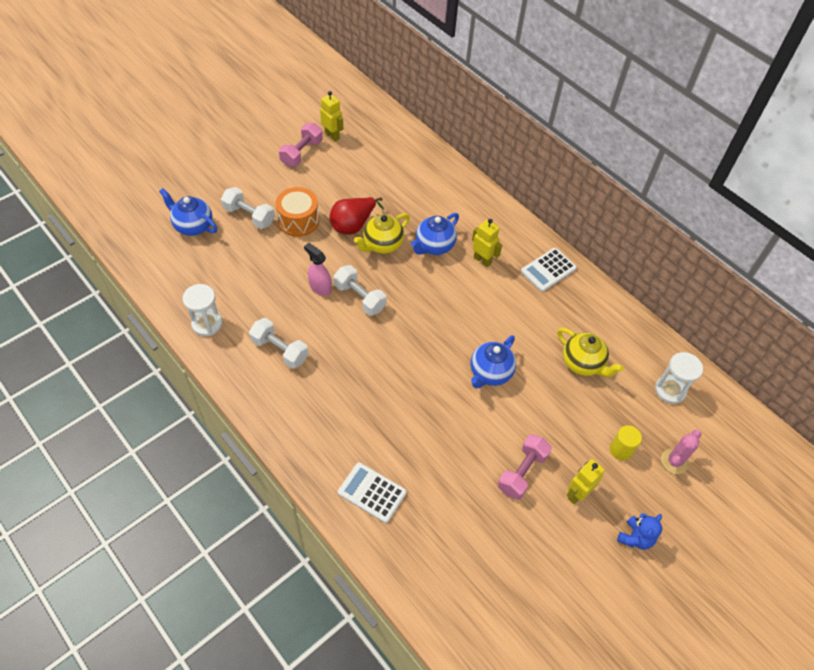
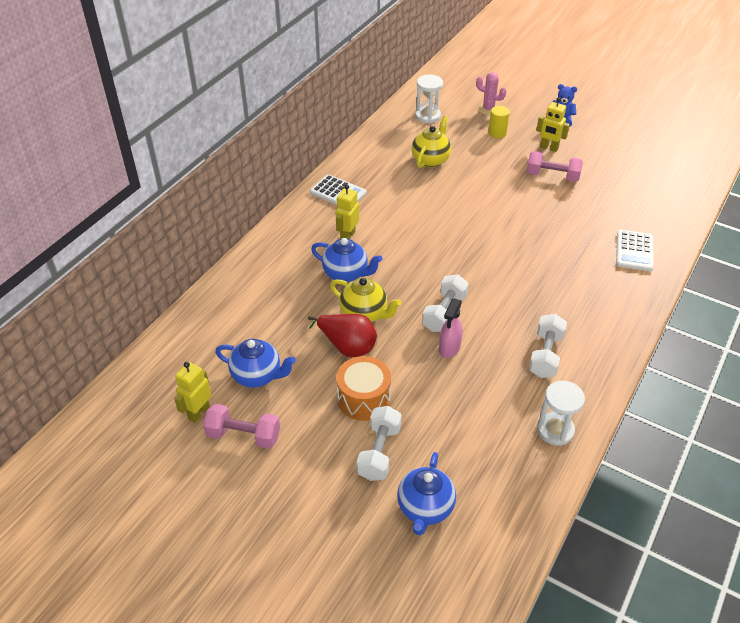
camera: 105 degrees left, 10 degrees down
blue teapot [471,335,516,388] -> blue teapot moved to [215,339,296,388]

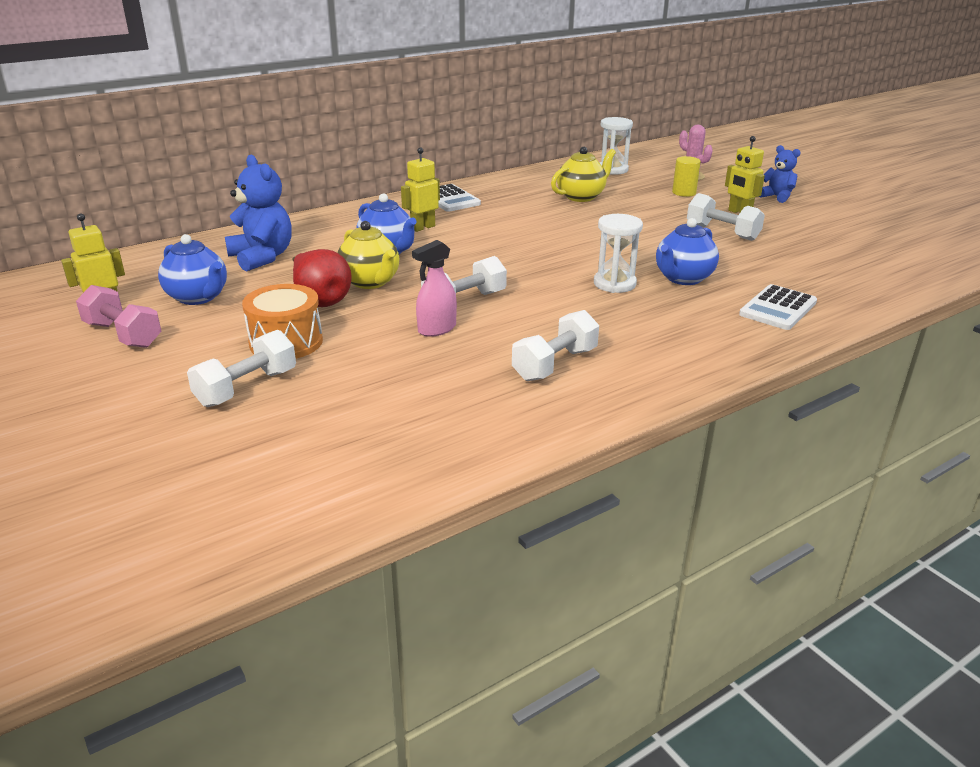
camera: 25 degrees right, 15 degrees down
blue teapot [397,452,456,535] -> blue teapot moved to [656,218,719,285]
pink dumbbell [526,151,583,182] -> white dumbbell [687,193,765,241]
white hourglass [537,381,585,446] -> white hourglass moved to [594,214,643,293]
none -> blue teddy bear [225,155,292,271]

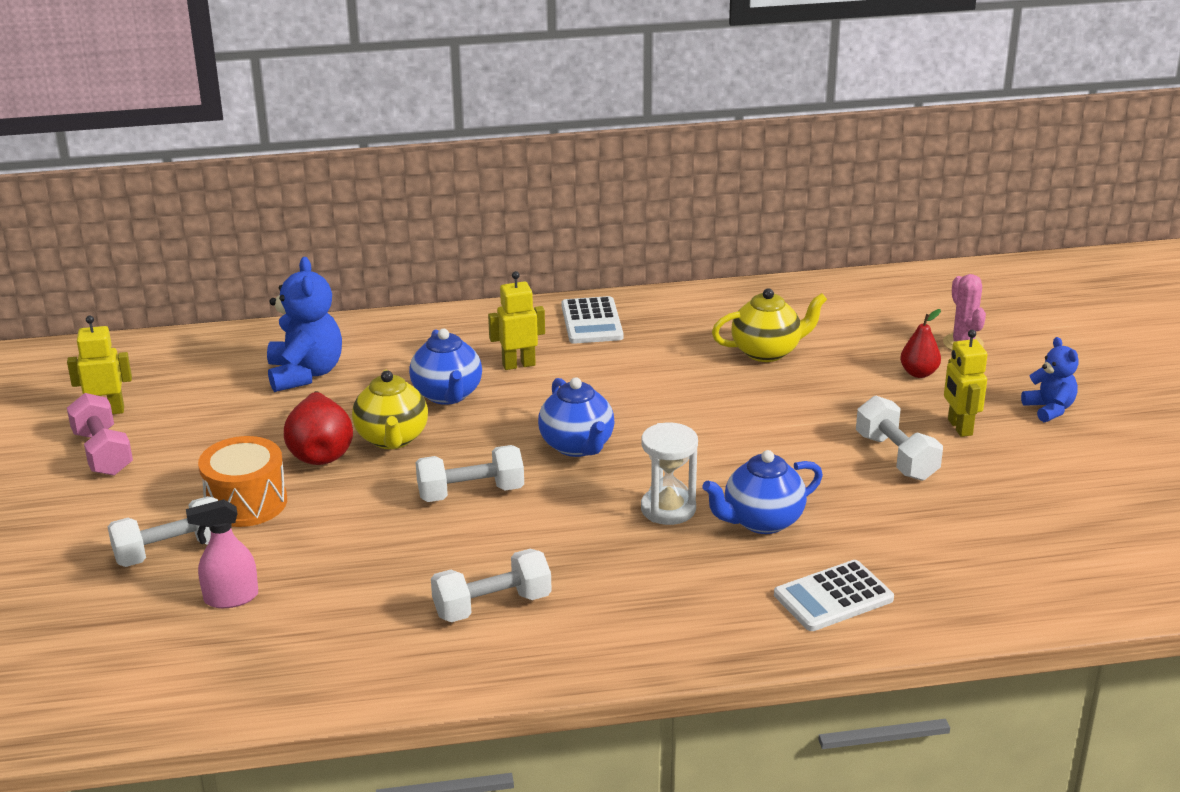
camera: 25 degrees right, 0 degrees up
blue teapot [158,234,227,305] -> blue teapot moved to [538,377,614,457]
pink spray bottle [412,240,457,337] -> pink spray bottle moved to [186,499,258,608]
white hourglass [599,117,633,175] -> none
yellow cylinder [672,156,701,197] -> red pear [900,309,941,378]

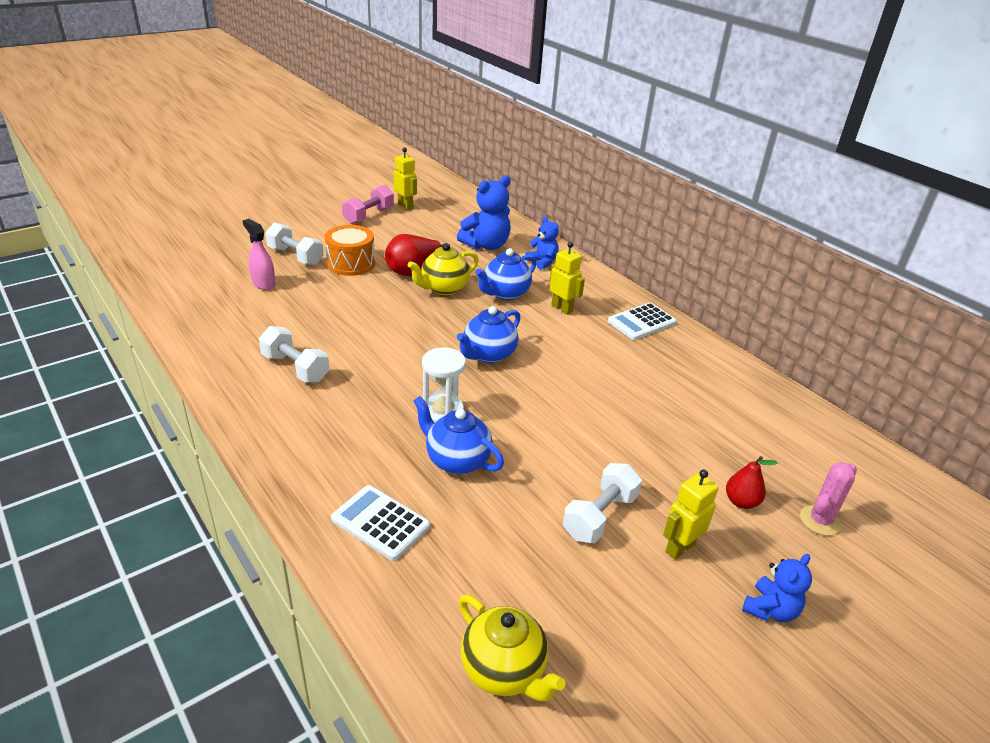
camera: 60 degrees right, 5 degrees up
white dumbbell [416,445,524,502] -> none
yellow teapot [712,288,827,362] -> yellow teapot moved to [459,595,566,702]
none -> blue teddy bear [525,216,559,270]

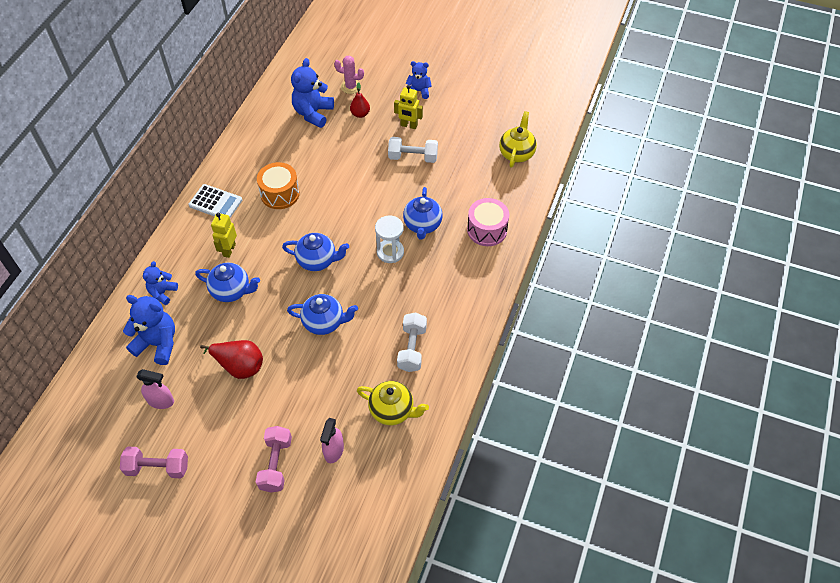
camera: 120 degrees left, 20 degrees up
white dumbbell [265,222,324,266] -> pink dumbbell [256,426,292,493]
orange drum [325,225,375,276] -> orange drum moved to [257,162,300,209]
white calculator [331,485,430,561] -> pink drum [467,198,509,246]
yellow robot [394,147,417,210] -> none
yellow teapot [408,243,479,295] -> yellow teapot moved to [357,381,429,425]
none -> pink spray bottle [136,369,174,409]
none -> blue teapot [287,294,358,335]
none -> blue teddy bear [291,58,334,128]

